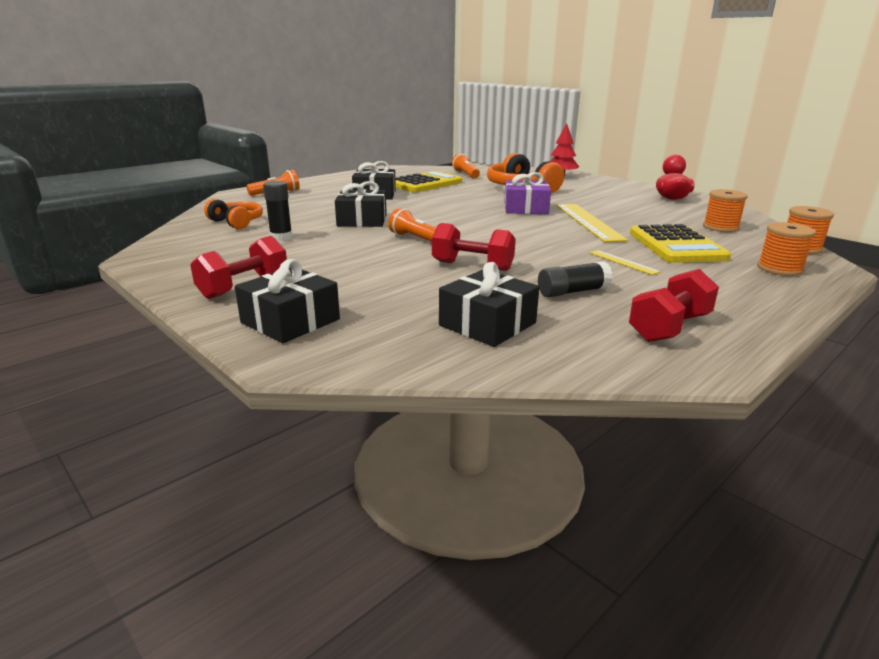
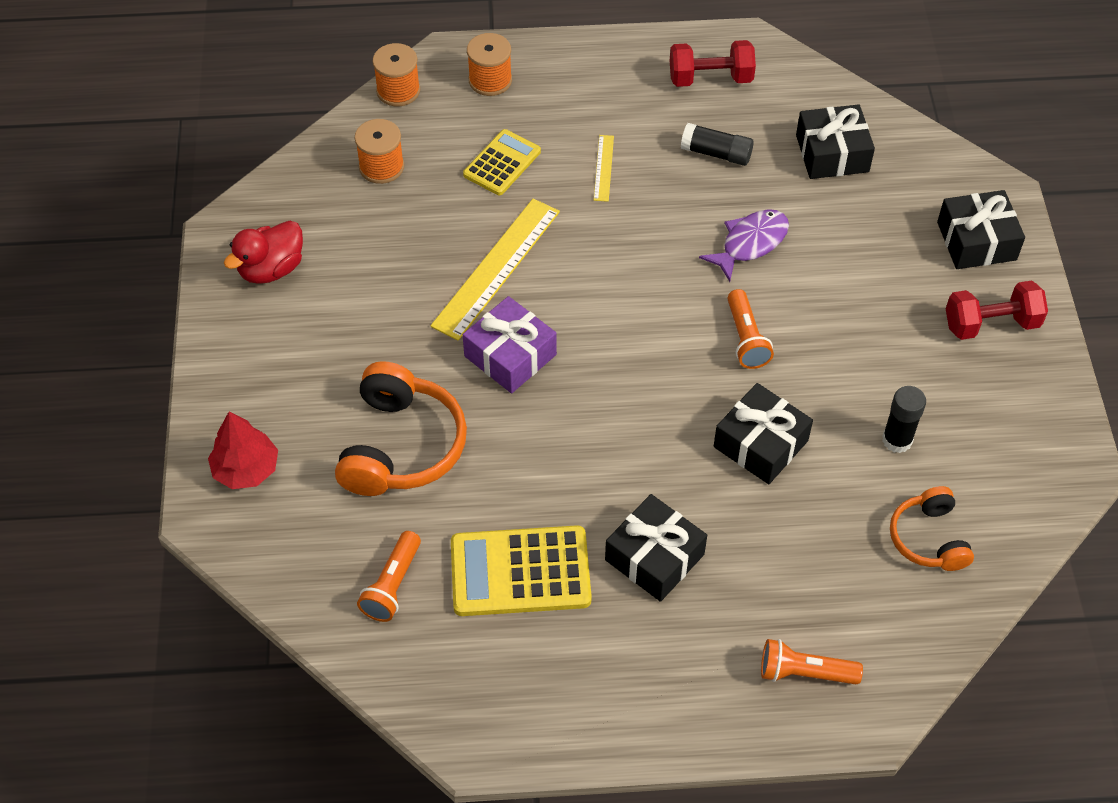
camera: 140 degrees left, 30 degrees up
red dumbbell [432,223,516,271] -> purple fish [699,209,789,282]
yellow calculator [630,224,731,263] -> yellow calculator [463,129,541,195], size x0.63

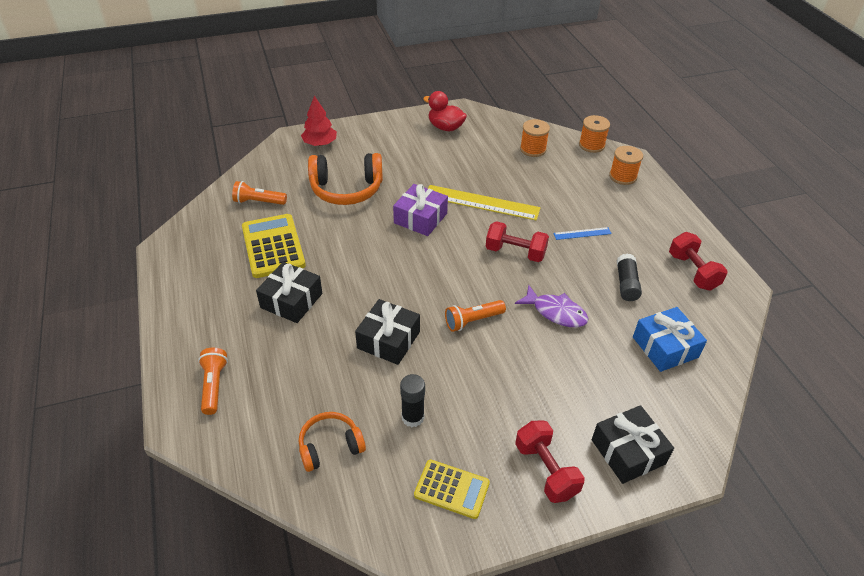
camera: 75 degrees right, 10 degrees down
yellow calculator [463,129,541,195] -> yellow calculator moved to [414,459,490,519]
yellow ruler [594,135,614,202] -> blue ruler [553,227,612,240]
black gift [796,104,875,179] -> blue gift [633,307,707,372]
none -> red dumbbell [486,221,549,262]

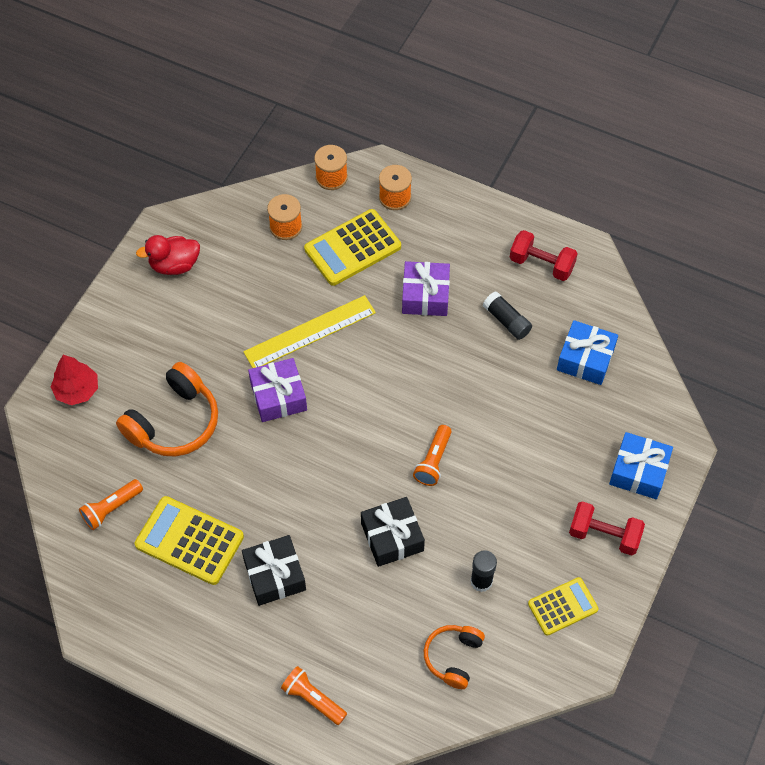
camera: 45 degrees left, 15 degrees up
red dumbbell [486,221,549,262] -> none
purple fish [515,285,589,327] -> none
blue ruler [553,227,612,240] -> purple gift [402,261,450,316]
black gift [592,405,674,484] -> blue gift [609,432,673,499]
none -> yellow calculator [304,209,401,286]

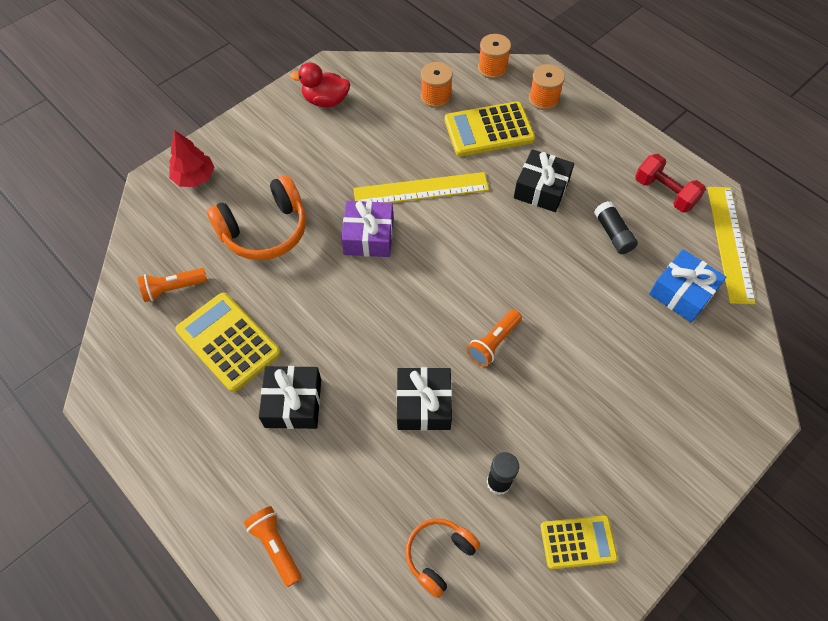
camera: 20 degrees right, 0 degrees up
purple gift [402,261,450,316] -> black gift [514,149,574,212]
red dumbbell [569,501,645,556] -> none
blue gift [609,432,673,499] -> none
none -> yellow ruler [707,187,756,305]

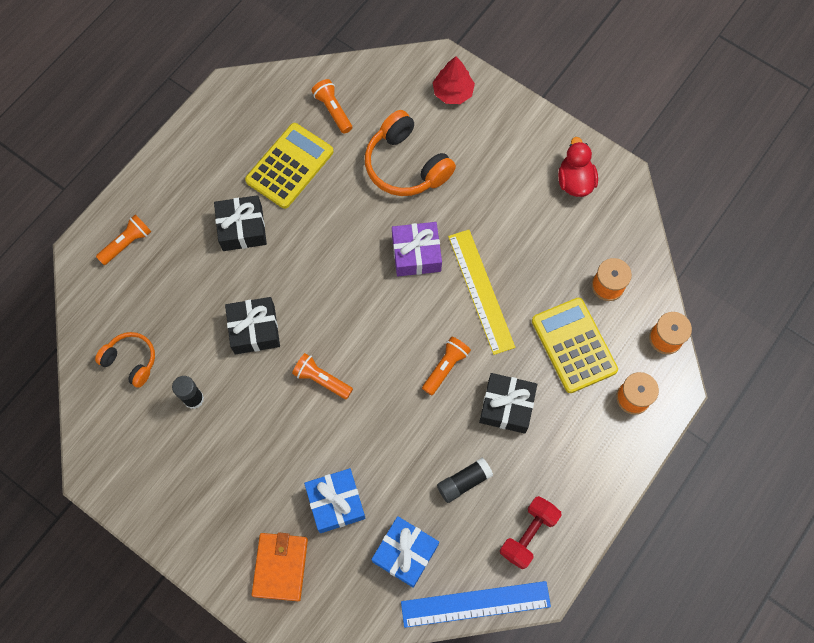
camera: 80 degrees right, 10 degrees up
yellow calculator [540,516,618,569] -> none
yellow ruler [707,187,756,305] -> blue ruler [401,581,551,628]
none -> orange wallet [252,532,308,601]
none -> blue gift [304,468,366,533]
none -> orange flashlight [422,336,471,395]

